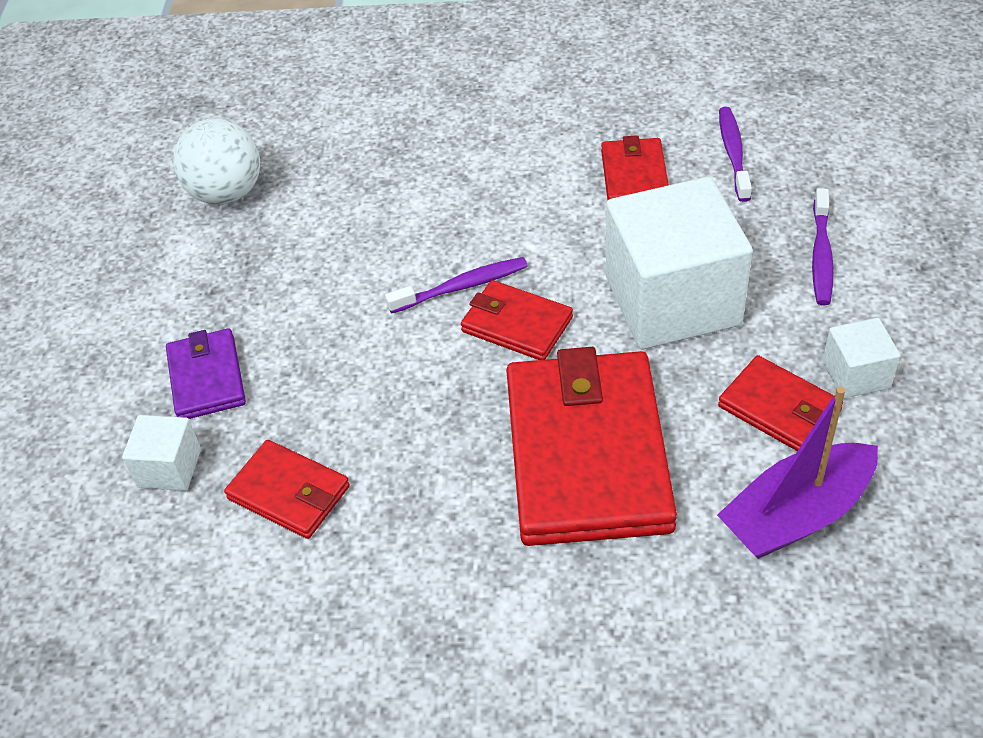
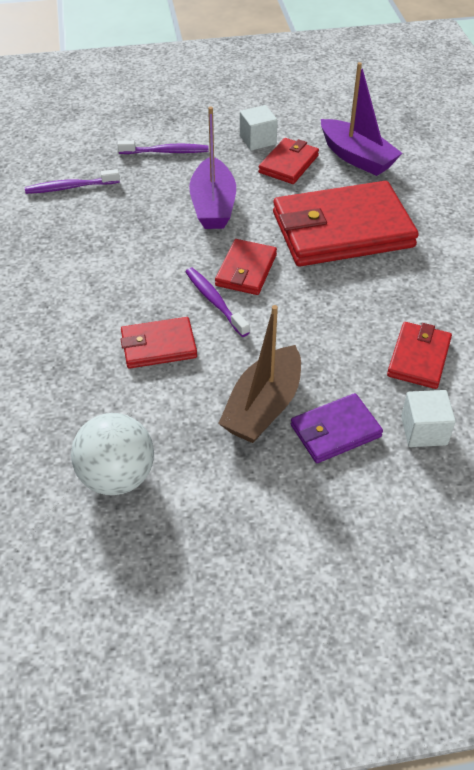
camera: 105 degrees left, 0 degrees up
red wallet [601,135,669,200] -> red wallet moved to [121,317,197,369]
white cube [606,177,753,349] -> purple boat [189,106,236,229]
none -> brown boat [218,305,301,443]

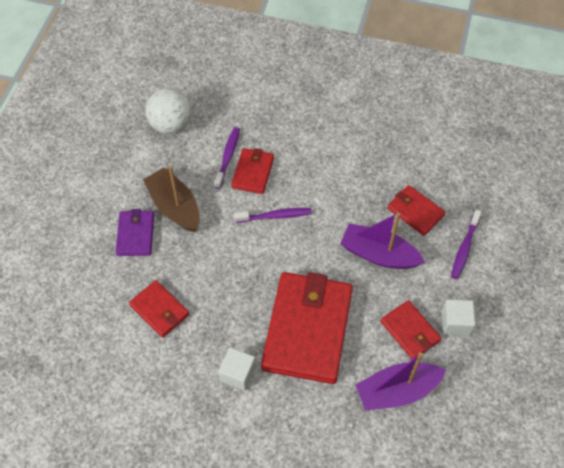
camera: 115 degrees right, 10 degrees up
purple toothbrush [25,169,120,194] -> purple toothbrush moved to [214,127,240,189]
red wallet [215,239,277,295] -> red wallet moved to [388,185,446,236]
white cube [401,390,456,447] -> white cube moved to [218,347,256,391]

